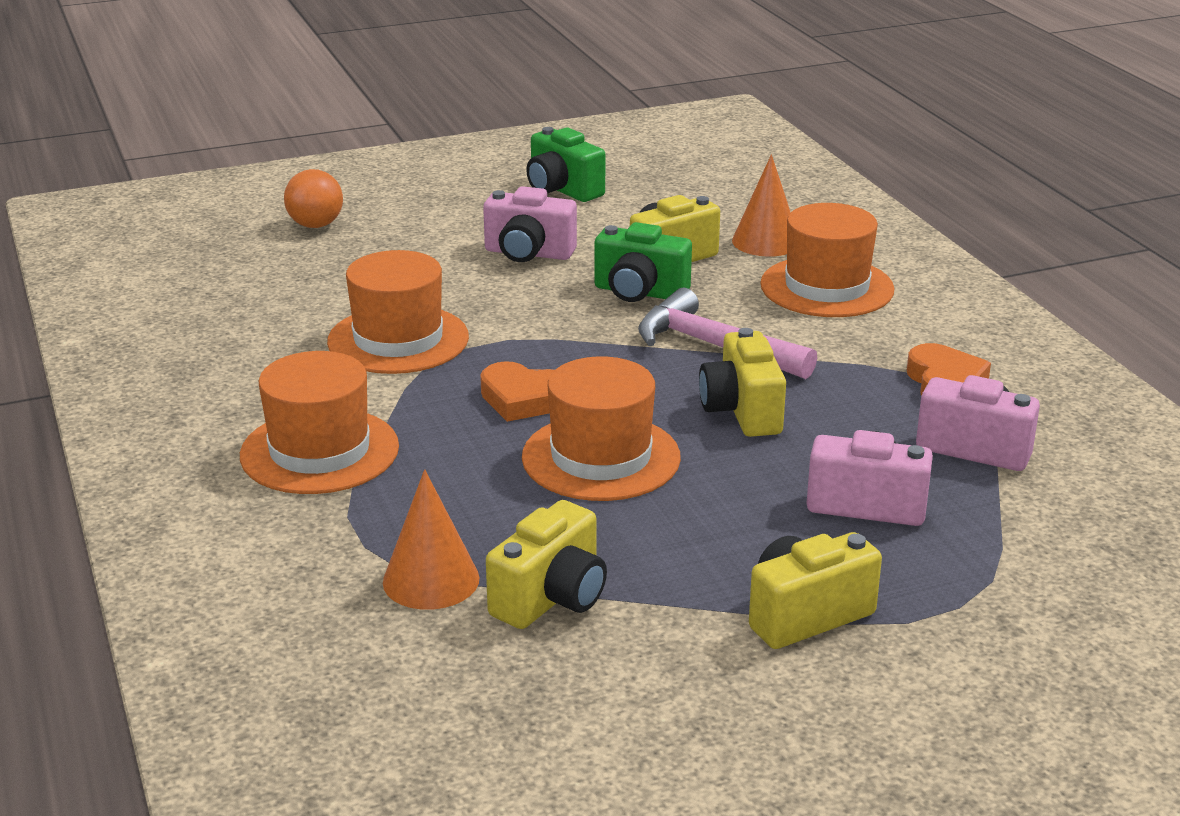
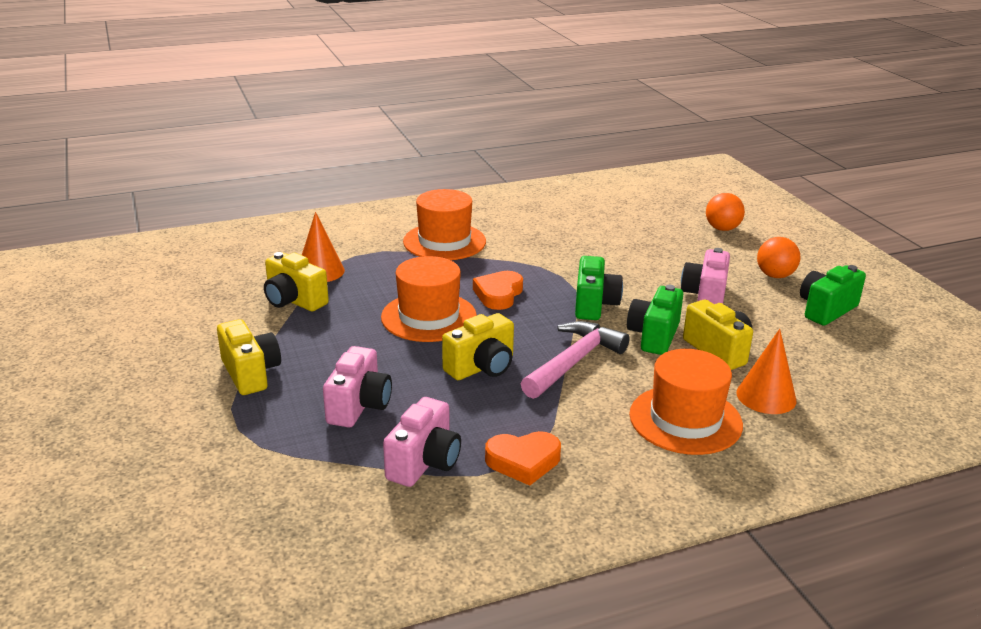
camera: 90 degrees right, 0 degrees up
orange hat [327,250,469,374] -> none
yellow camera [699,328,786,437] -> yellow camera turned 150 degrees clockwise [442,313,514,380]
none -> green camera [575,256,623,320]
none -> orange ball [757,237,800,278]

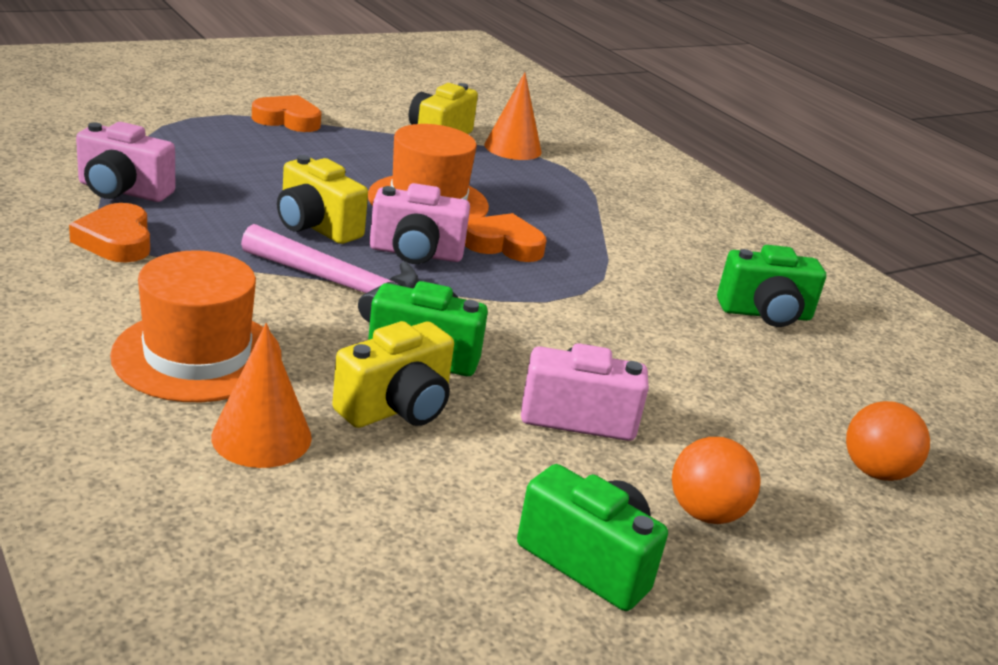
camera: 75 degrees right, 0 degrees up
yellow camera [217,319,281,395] -> orange heart [252,95,322,132]
pink camera [323,346,392,427] -> pink camera moved to [370,183,470,264]
orange hat [403,189,486,260] -> none
green camera [575,256,623,320] -> green camera moved to [717,245,826,327]

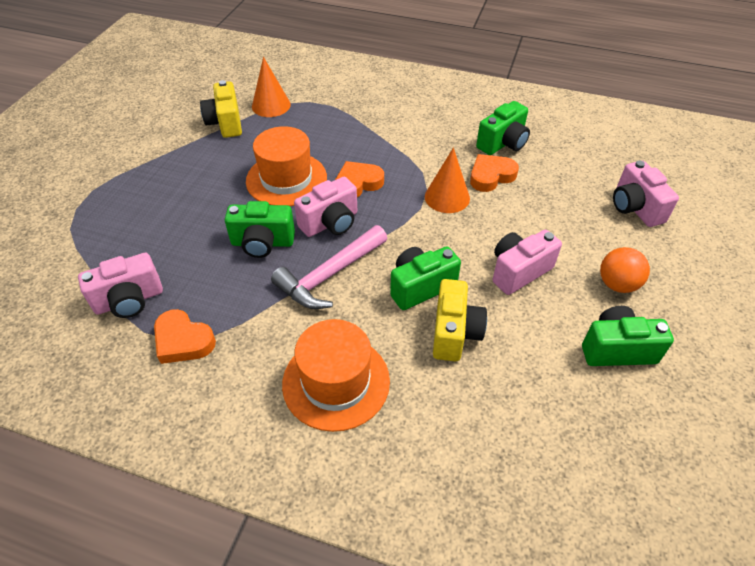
camera: 35 degrees left, 20 degrees up
orange cone [211,323,312,468] -> orange cone moved to [425,148,470,213]
pink hammer [241,224,419,323] -> pink hammer turned 150 degrees clockwise [271,225,388,309]
orange heart [252,95,322,132] -> orange heart moved to [470,154,519,192]
yellow camera [277,155,368,244] -> green camera [225,201,295,258]
orange ball [846,401,930,481] -> pink camera [613,161,679,227]

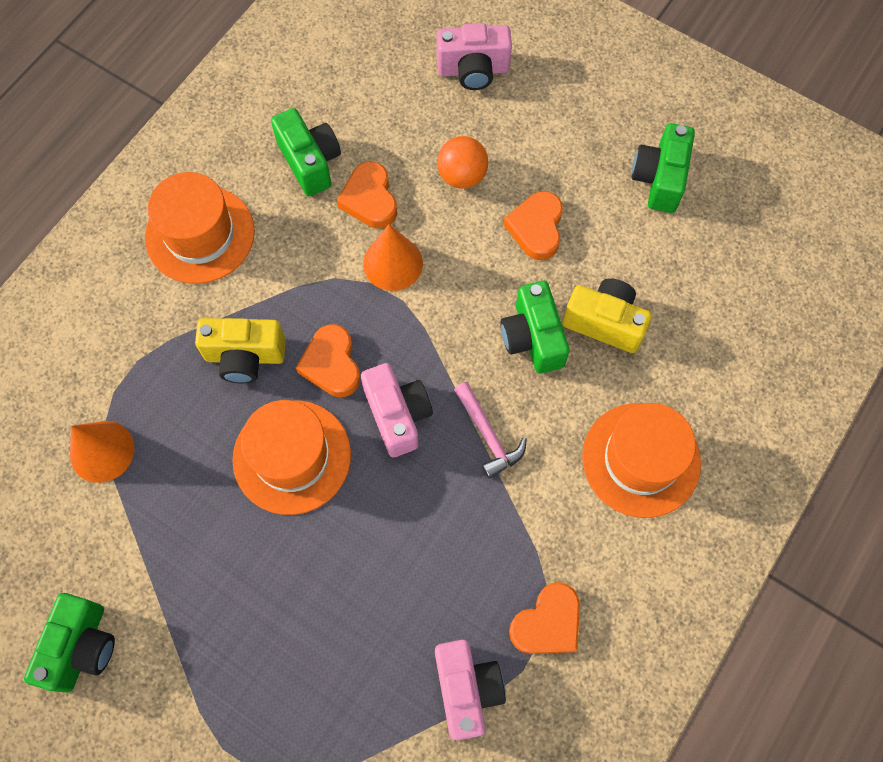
camera: 75 degrees left, 20 degrees up
yellow camera [200,80,242,138] -> yellow camera moved to [195,318,286,383]
green camera [225,201,295,258] -> green camera moved to [24,593,115,693]
pink hammer [271,225,388,309] -> pink hammer [454,382,527,479], size x0.64
pink camera [493,230,562,295] -> orange heart [503,191,563,260]
orange ball [600,247,650,293] -> orange ball moved to [437,136,488,189]
none -> orange hat [145,172,255,284]

